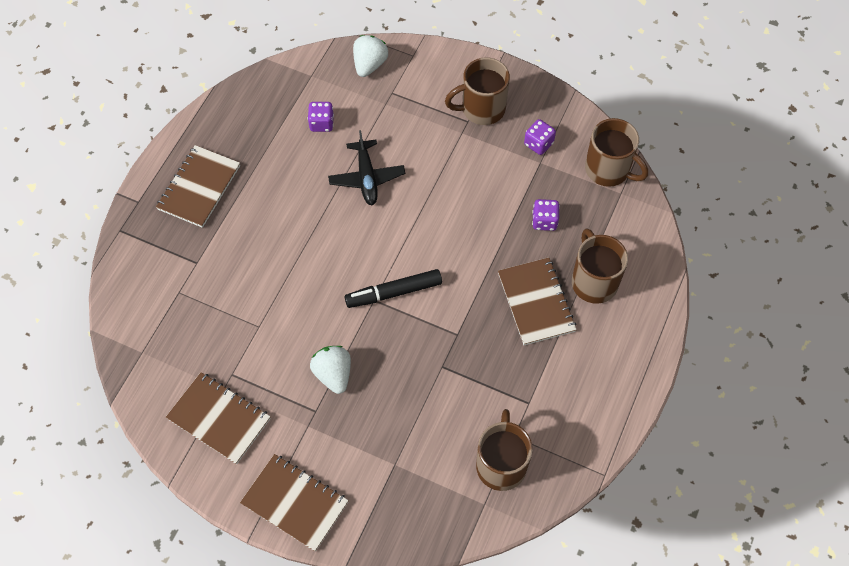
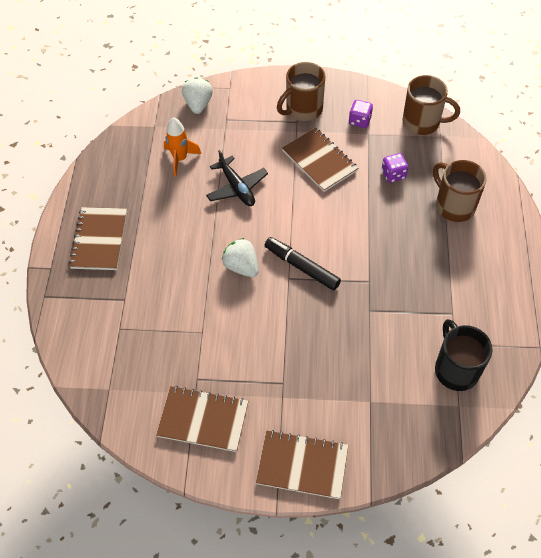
camera: 20 degrees left, 5 degrees down
purple dice [308,102,334,132] -> orange rocket [164,117,201,176]
white strawberry [310,346,351,394] -> white strawberry moved to [222,238,259,277]
black marker [345,269,442,308] -> black marker turned 75 degrees clockwise [265,237,341,290]
brown mug [476,409,533,491] -> black mug [435,319,493,391]
brown notebook [498,257,577,345] -> brown notebook moved to [282,127,358,192]

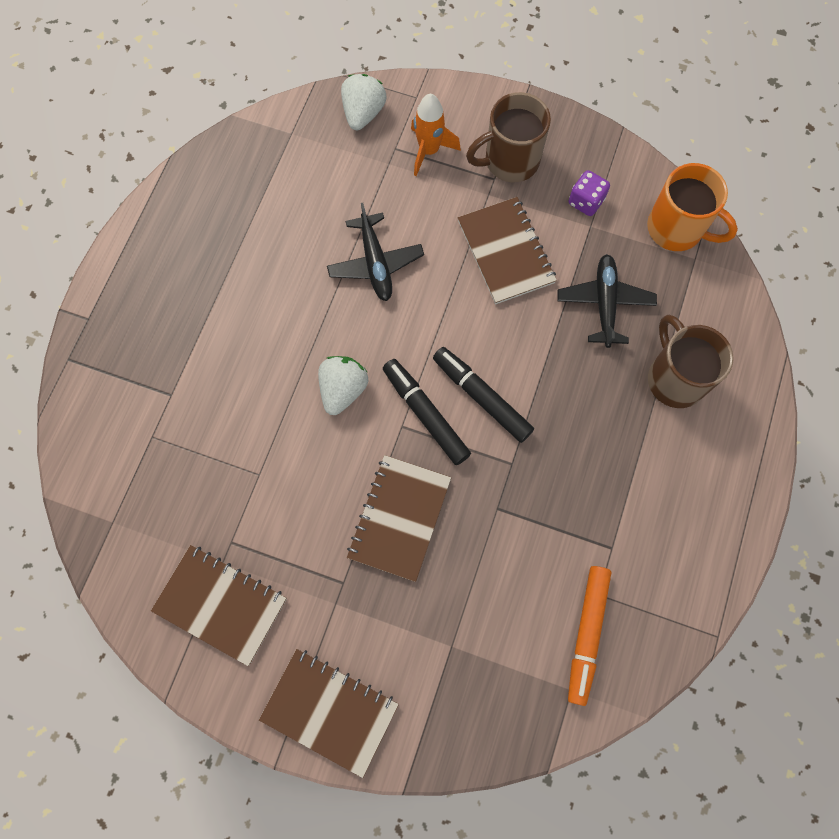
camera: 15 degrees right, 15 degrees up
brown notebook [69,207,127,270] -> brown notebook moved to [347,455,451,582]
orange rocket [164,117,201,176] -> orange rocket moved to [411,94,461,176]
white strawberry [222,238,259,277] -> white strawberry turned 45 degrees clockwise [318,356,368,415]
purple dice [382,153,408,183] -> black plane [558,254,657,348]
brown mug [402,75,460,135] -> orange mug [647,163,738,251]
black mug [435,319,493,391] -> orange marker [568,566,612,706]
none -> black marker [433,347,534,443]

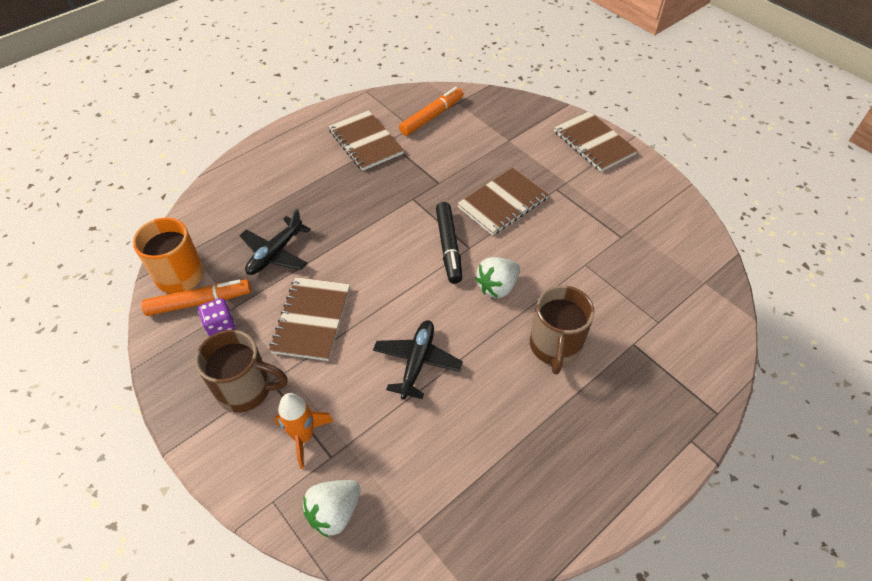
camera: 150 degrees left, 20 degrees down
brown notebook [151,545,287,666] -> brown notebook moved to [328,110,404,171]
black marker [433,347,534,443] -> none
brown mug [648,315,734,408] -> brown mug moved to [530,285,595,374]
none -> orange marker [141,279,251,316]

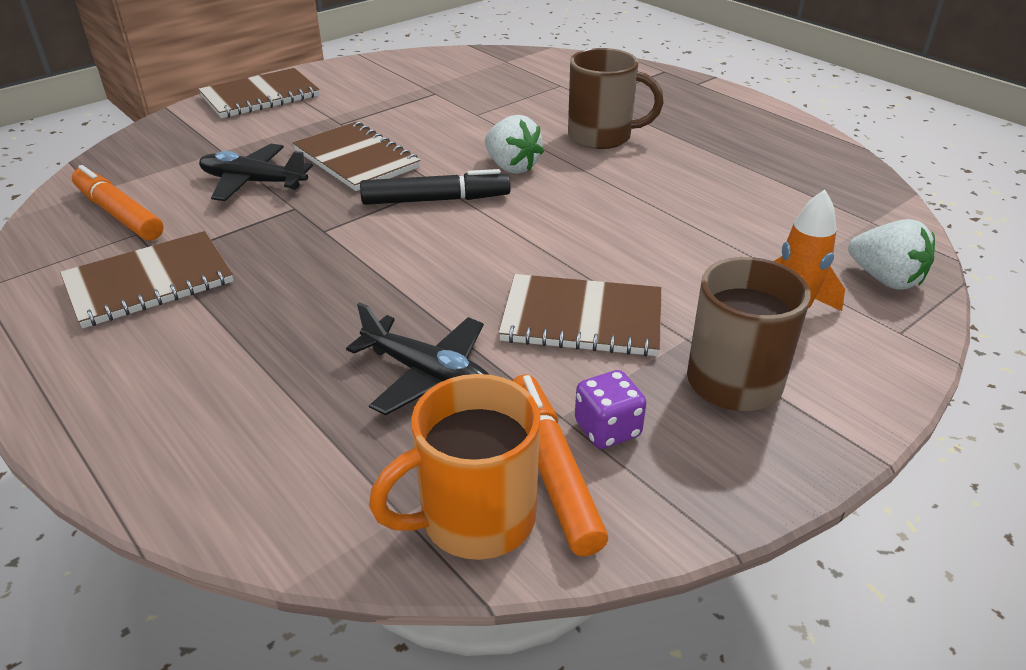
camera: 90 degrees left, 15 degrees down
black plane [373,320,463,399] -> black plane moved to [199,144,313,201]

